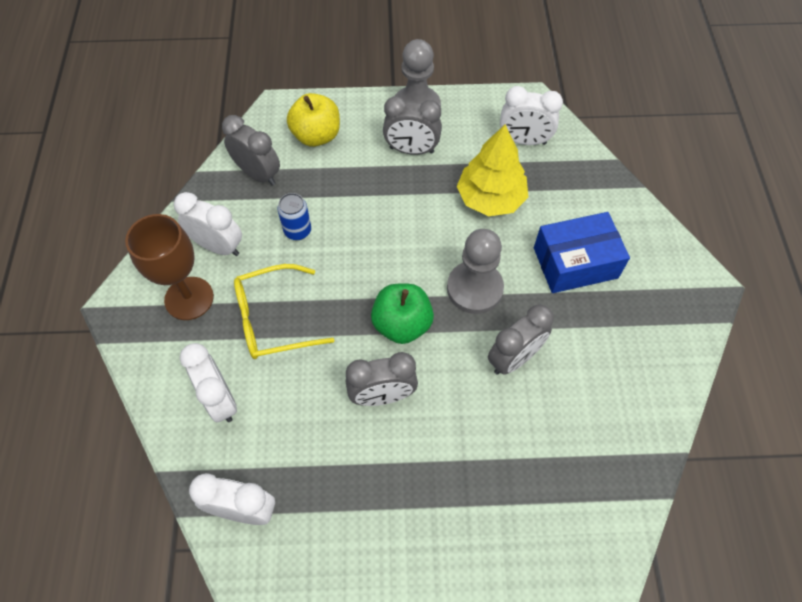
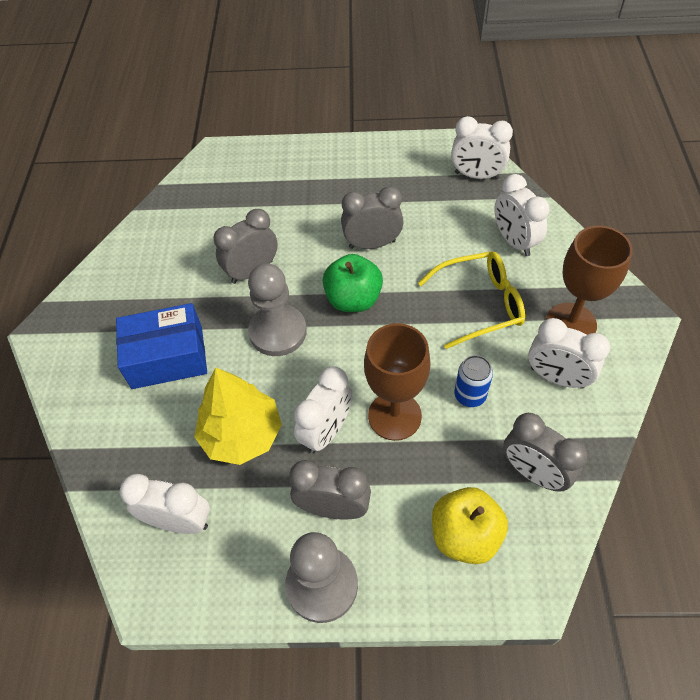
camera: 175 degrees left, 5 degrees down
none -> white clock [294,366,352,454]
none -> brown goblet [364,323,431,441]

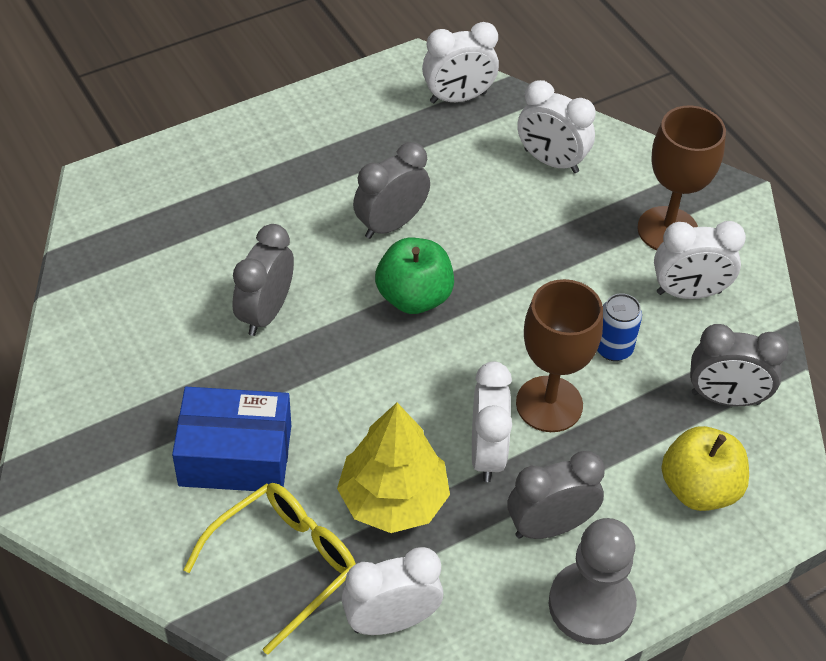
camera: 35 degrees left, 5 degrees down
blue box [116,303,207,389] -> blue box turned 45 degrees clockwise [172,387,291,491]
grey pawn [248,263,307,356] -> none
yellow glasses [418,251,525,349] -> yellow glasses moved to [183,483,356,655]

